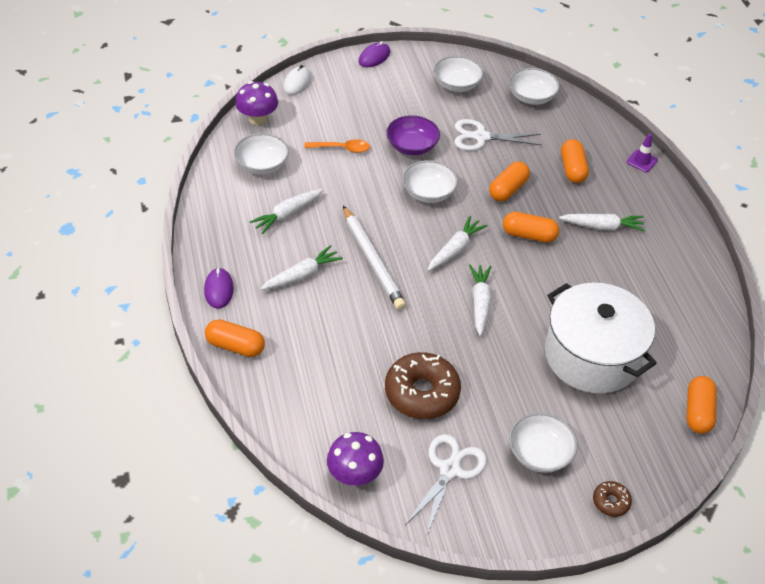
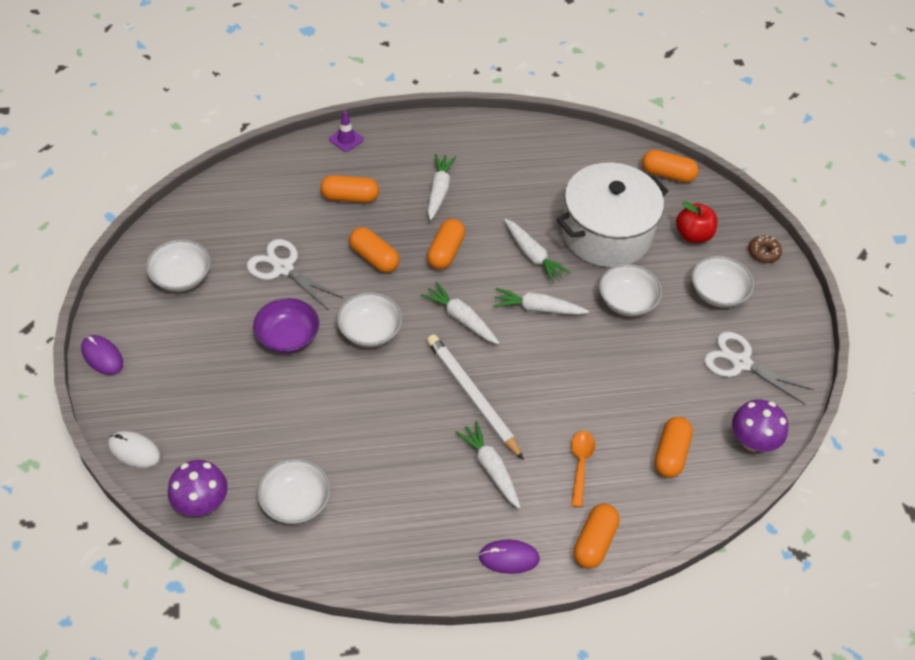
camera: 85 degrees left, 5 degrees up
white carrot [250,188,324,234] -> white carrot moved to [504,219,571,283]
orange spoon [304,139,370,153] -> orange spoon moved to [571,431,595,507]
white pencil [343,206,406,310] -> white pencil turned 105 degrees counterclockwise [427,334,524,460]
brown donut [385,352,461,419] -> none
white scissors [454,119,541,151] -> white scissors turned 120 degrees clockwise [247,239,343,310]
white bowl [509,68,560,105] -> white bowl moved to [599,264,662,316]
none -> orange capsule [655,417,693,478]
none -> red apple [676,201,718,243]

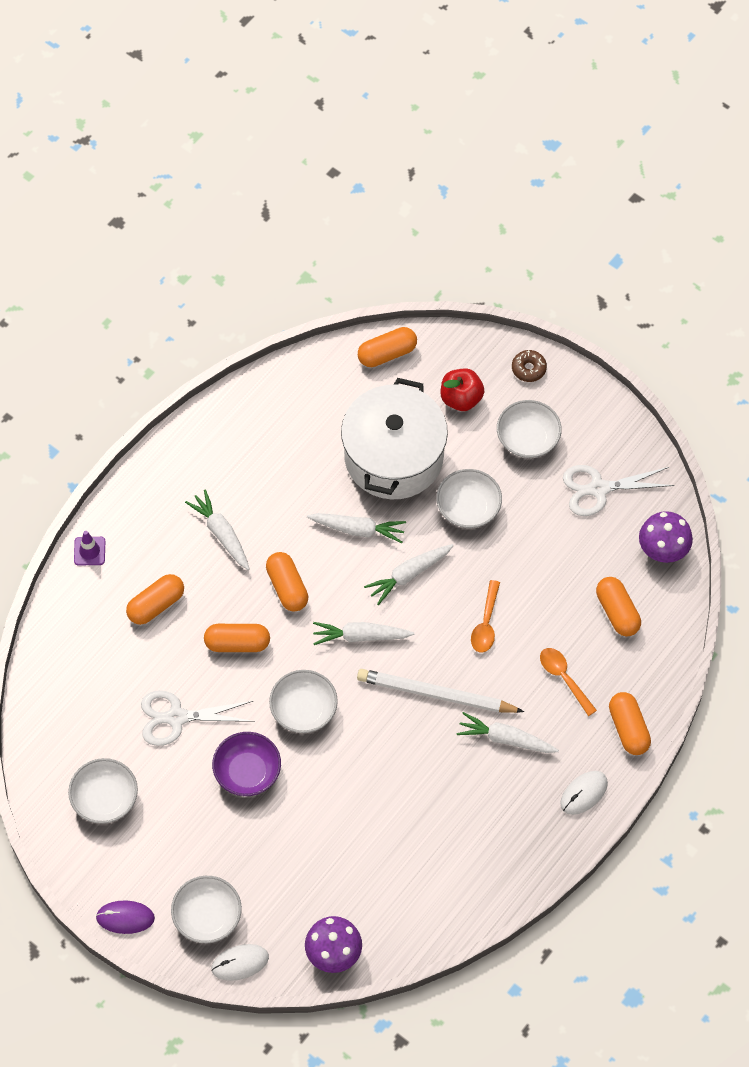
camera: 40 degrees left, 10 degrees up
white bowl [257,459,331,524] -> white bowl moved to [171,876,242,943]
purple mouse [479,540,540,574] -> white mouse [560,771,608,815]
none -> orange spoon [471,580,500,653]

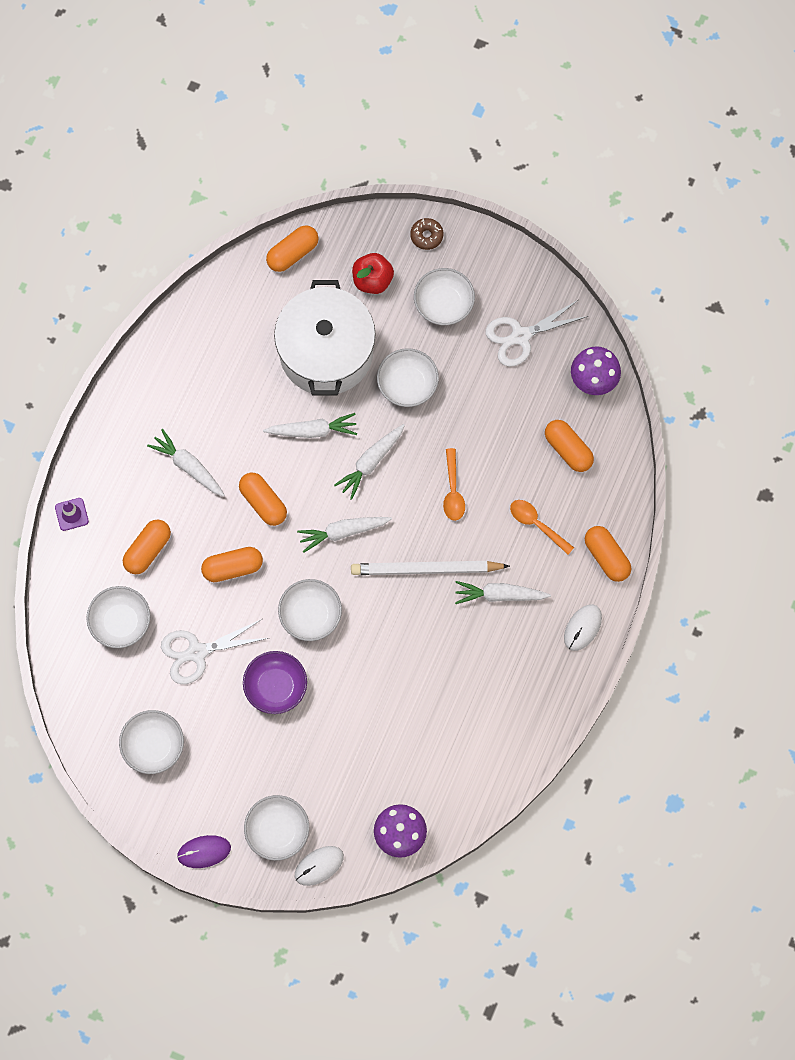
camera: 15 degrees left, 10 degrees up
none -> white bowl [86,586,151,648]

